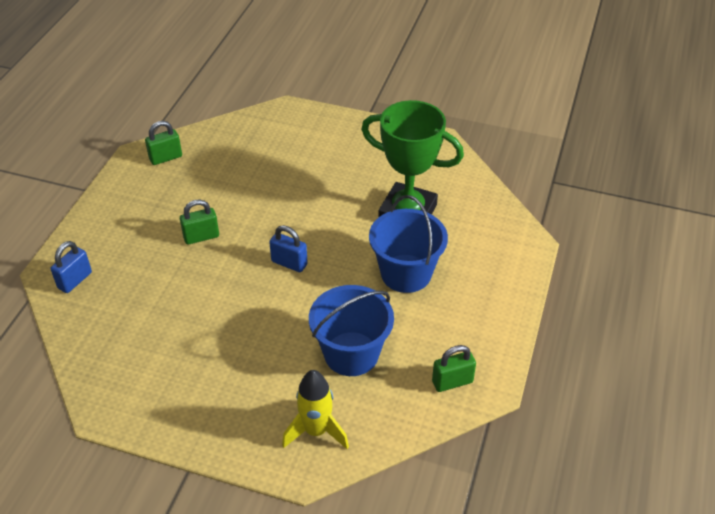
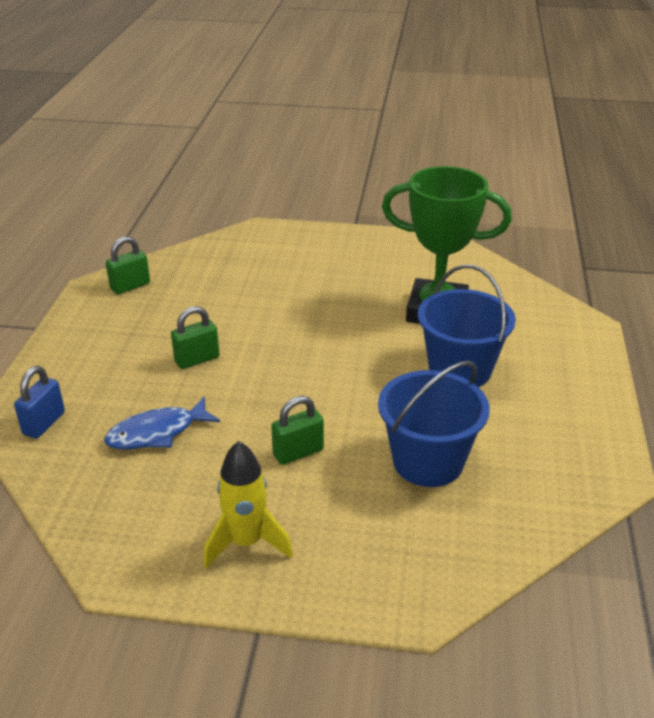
camera: 10 degrees left, 10 degrees down
blue padlock [269,225,308,272] -> none
yellow rocket [282,370,349,449] -> yellow rocket moved to [204,441,293,568]
green padlock [432,345,476,392] -> green padlock moved to [271,396,324,465]
none -> blue fish [104,396,220,449]

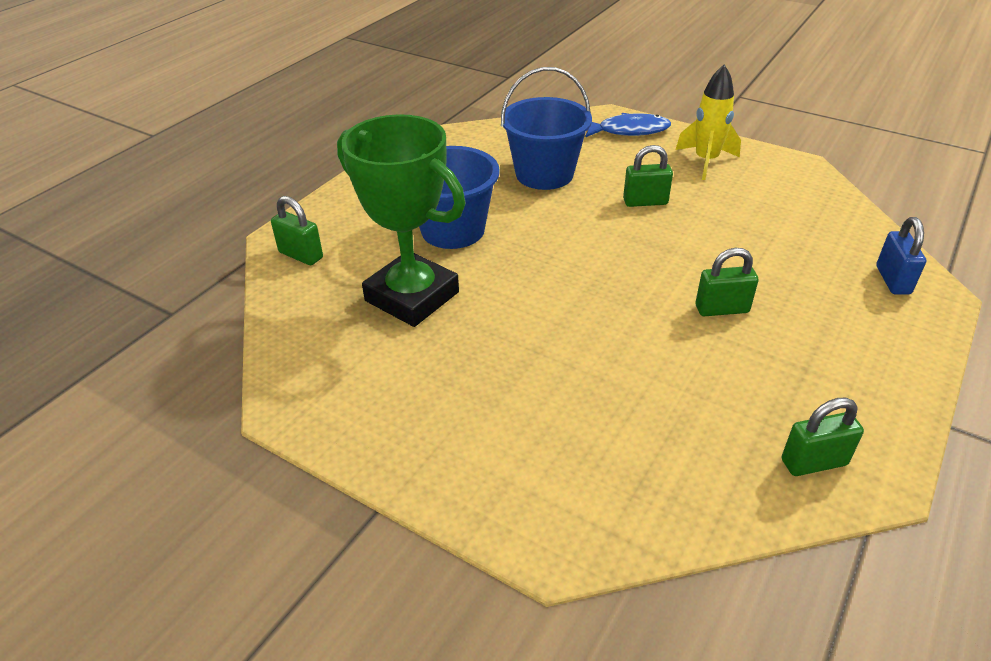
camera: 155 degrees left, 5 degrees up
blue padlock [14,366,65,438] -> blue padlock turned 45 degrees counterclockwise [876,217,926,295]
blue fish [104,396,220,449] -> blue fish moved to [585,113,671,138]
none -> green padlock [271,196,323,265]

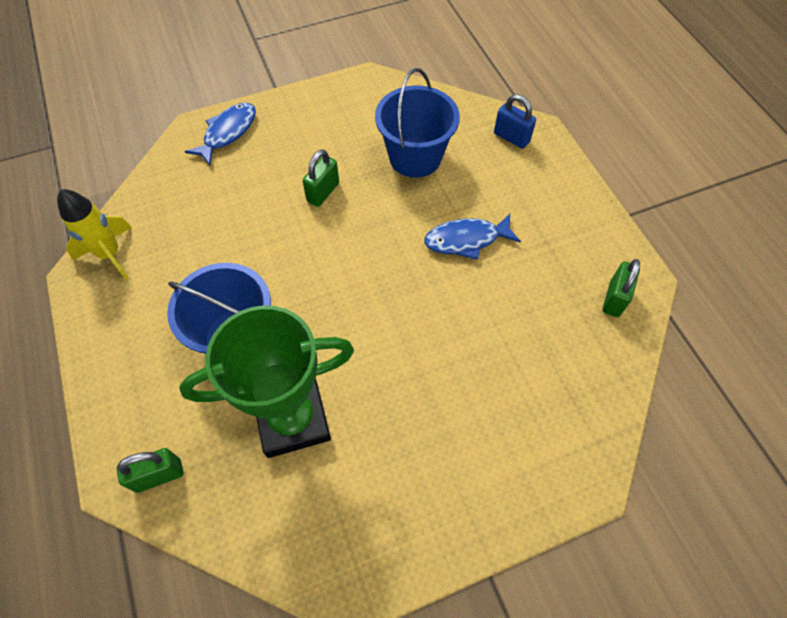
camera: 55 degrees left, 20 degrees up
blue bucket [501,67,592,190] -> blue bucket moved to [375,68,460,178]
yellow rocket [676,64,741,180] -> yellow rocket moved to [57,189,132,280]
green padlock [696,248,759,316] -> blue fish [424,214,521,260]

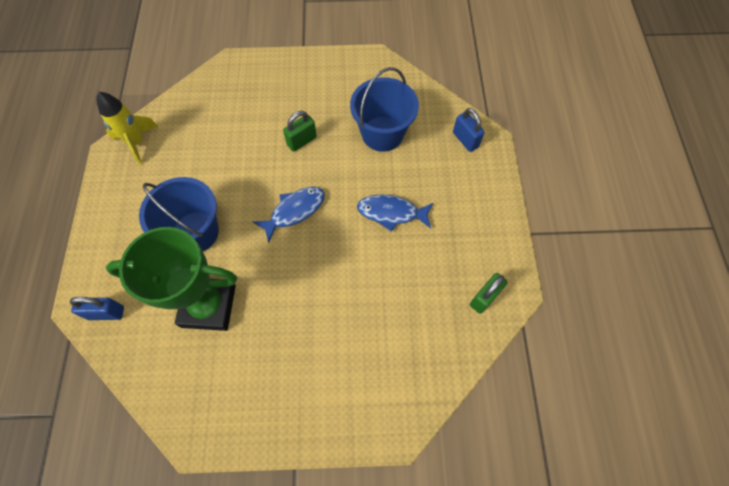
camera: 20 degrees right, 5 degrees up
green padlock [117,448,183,493] -> blue padlock [70,297,124,320]
blue fish [185,103,256,165] -> blue fish moved to [253,187,325,243]

